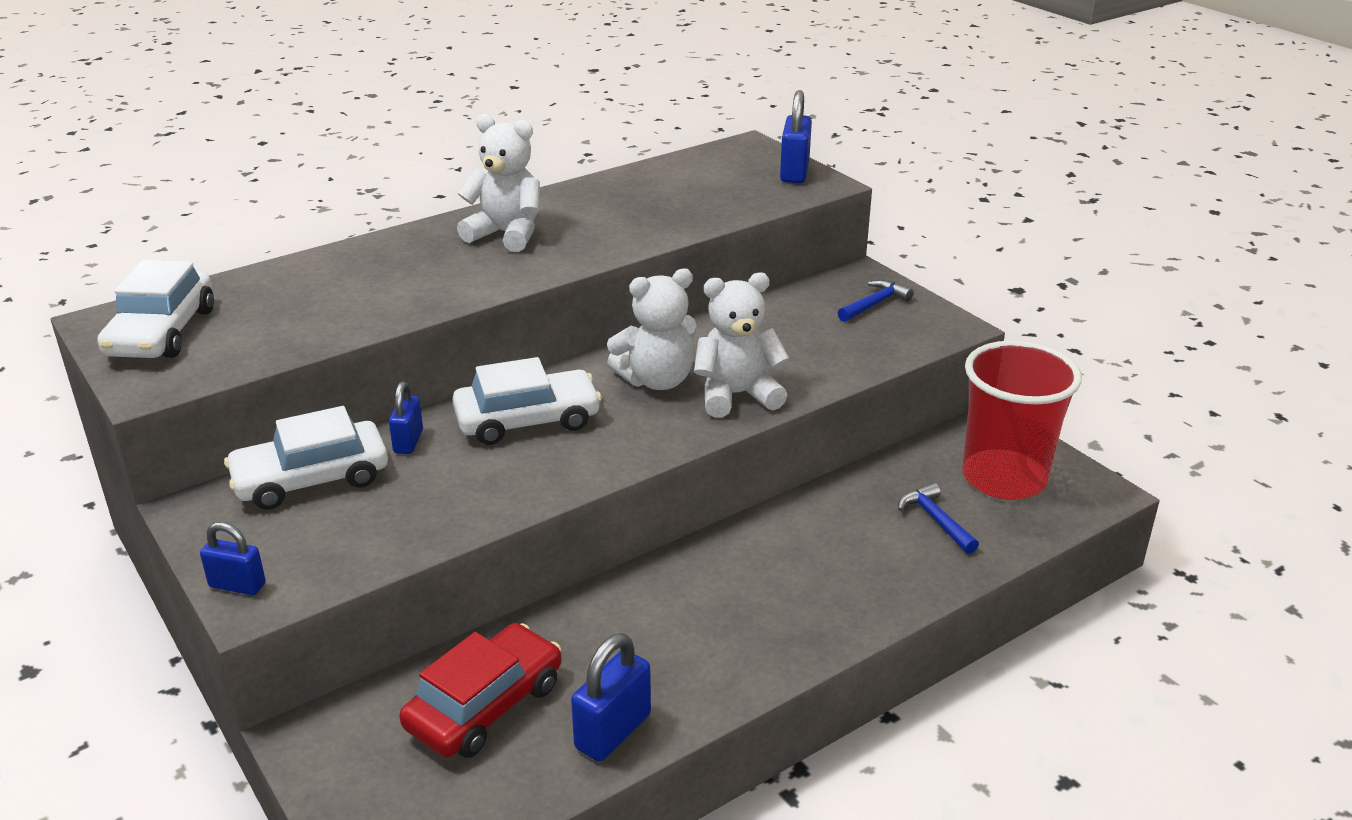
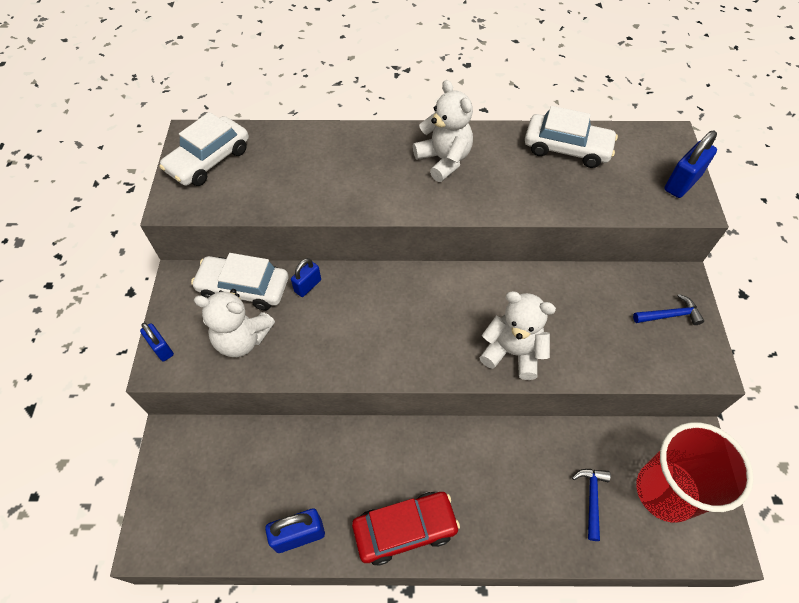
camera: 35 degrees right, 25 degrees up
red car [399,623,562,758] -> red car moved to [352,492,460,566]
white car [452,357,602,445] -> white car moved to [525,106,618,168]
white teddy bear [607,269,697,390] -> white teddy bear moved to [194,289,275,357]

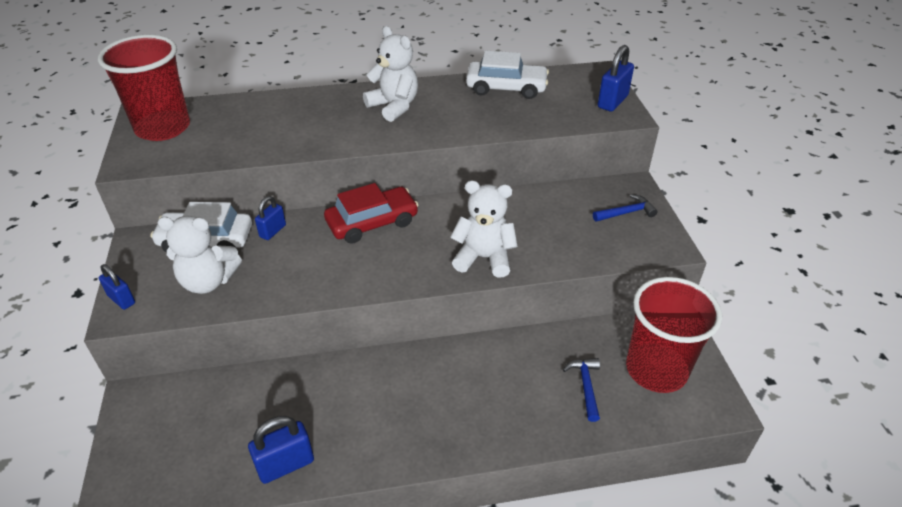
camera: 10 degrees left, 15 degrees down
white car [159,112,249,186] -> red cup [98,35,190,141]
red car [352,492,460,566] -> red car moved to [324,183,419,244]

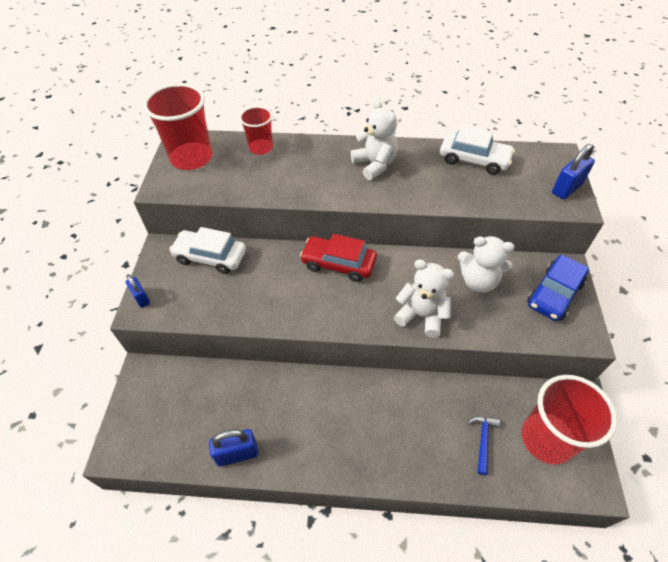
camera: 15 degrees right, 10 degrees up
white teddy bear [157,216,242,294] -> white teddy bear moved to [458,236,515,293]
blue padlock [255,196,286,240] -> none
red car [324,183,419,244] -> red car turned 150 degrees counterclockwise [300,234,377,282]
blue hammer [593,194,658,222] -> blue car [527,254,589,321]
none -> red cup [239,106,273,155]

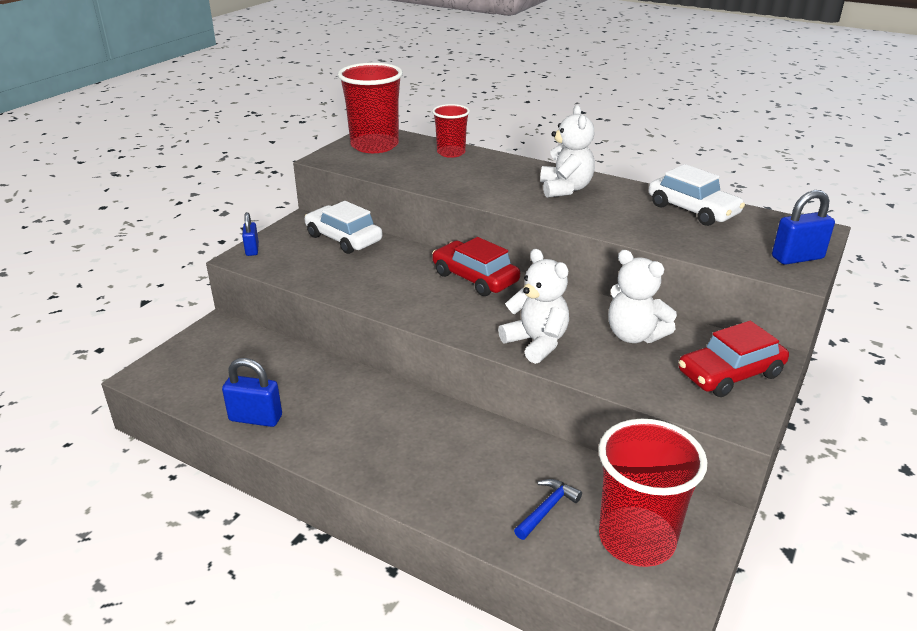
camera: 25 degrees right, 20 degrees down
blue car [527,254,589,321] -> red car [678,321,789,397]

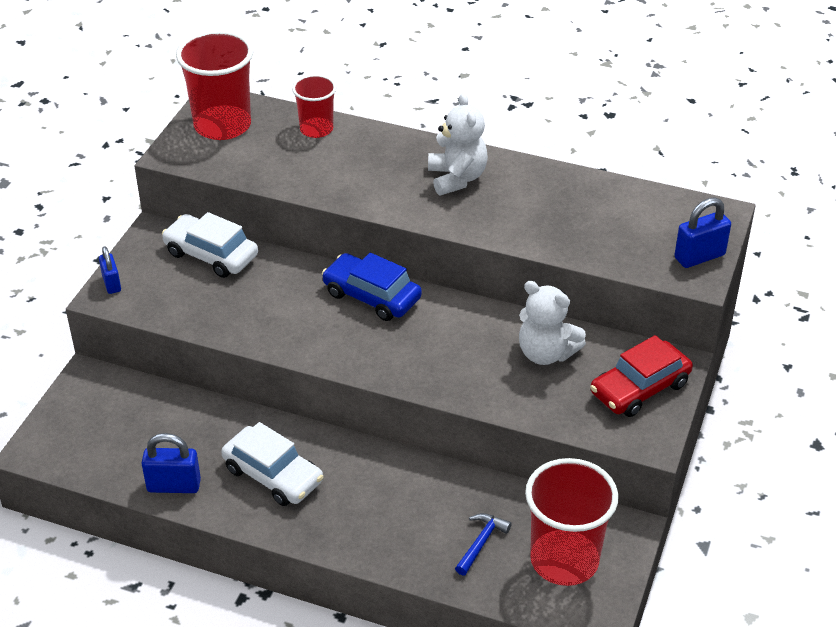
camera: 10 degrees left, 10 degrees up
red car [432,237,520,296] -> blue car [322,253,422,321]
white teddy bear [498,249,569,364] -> none
white car [649,164,745,226] -> white car moved to [221,422,323,506]

